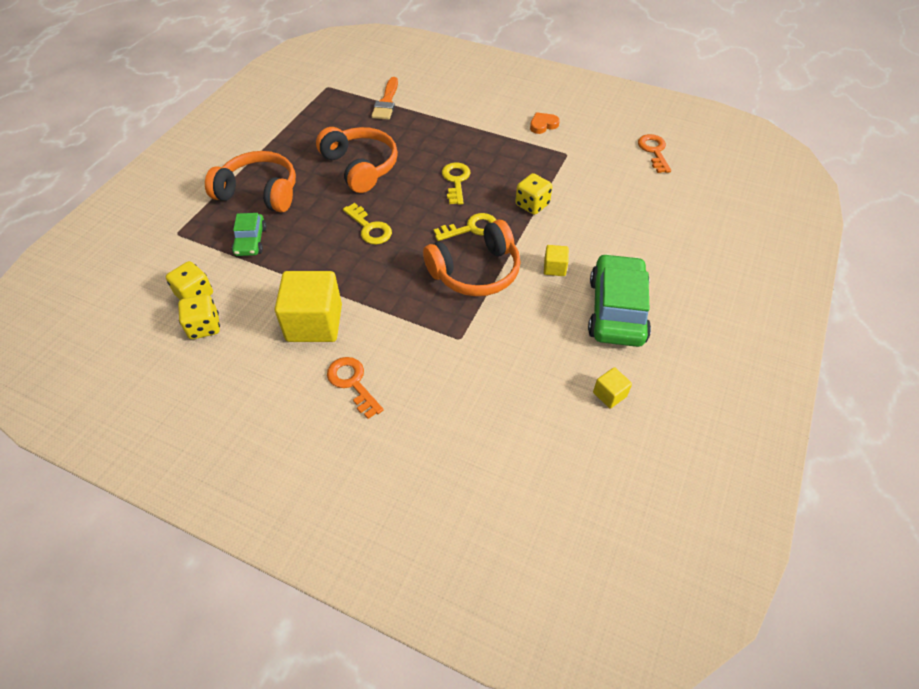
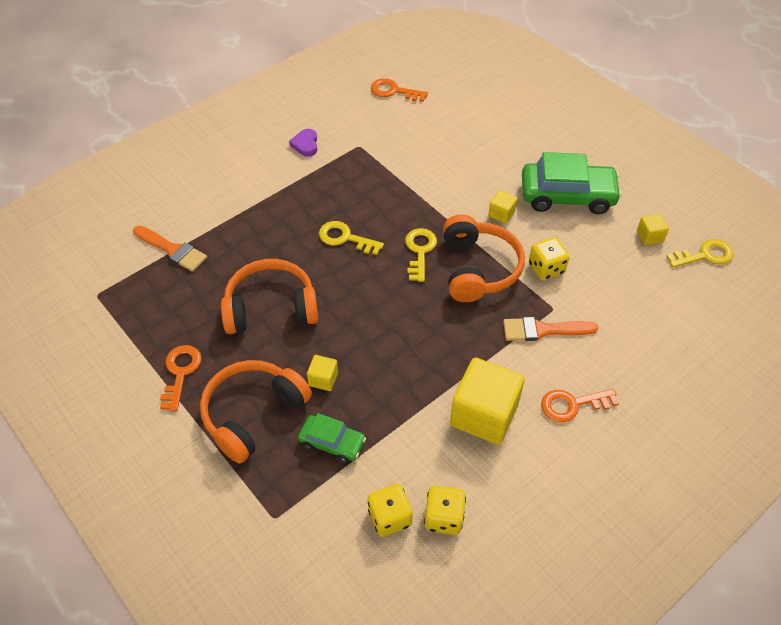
camera: 65 degrees left, 0 degrees up
yellow key [343,203,392,245] -> yellow key moved to [666,239,734,268]
yellow dice [515,173,552,215] -> yellow dice moved to [529,237,570,280]
orange heart [530,112,560,134] -> purple heart [289,129,317,157]
green car [588,254,651,347] -> green car turned 150 degrees clockwise [522,152,622,214]
none -> orange key [160,345,202,411]
none -> yellow cube [307,355,338,391]
none -> orange brush [503,317,598,341]

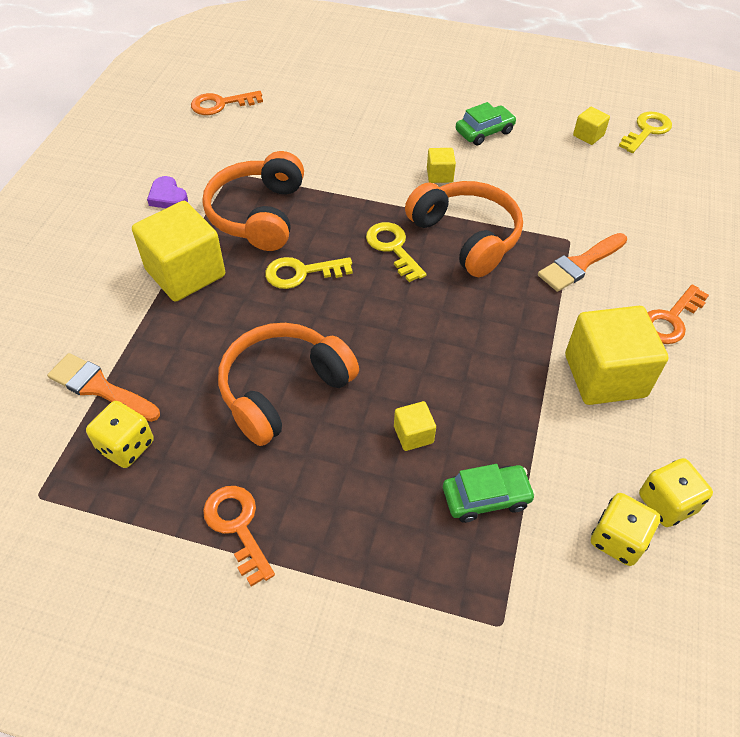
camera: 35 degrees left, 0 degrees up
orange brush [133,226,207,272] -> orange brush turned 150 degrees counterclockwise [47,353,160,422]
orange headphones [200,360,312,463] -> orange headphones moved to [202,151,304,251]
green car [522,152,622,214] -> green car [456,102,517,146], size x0.54
yellow dice [529,237,570,280] -> yellow dice moved to [86,401,154,468]
none -> yellow cube [132,201,225,302]

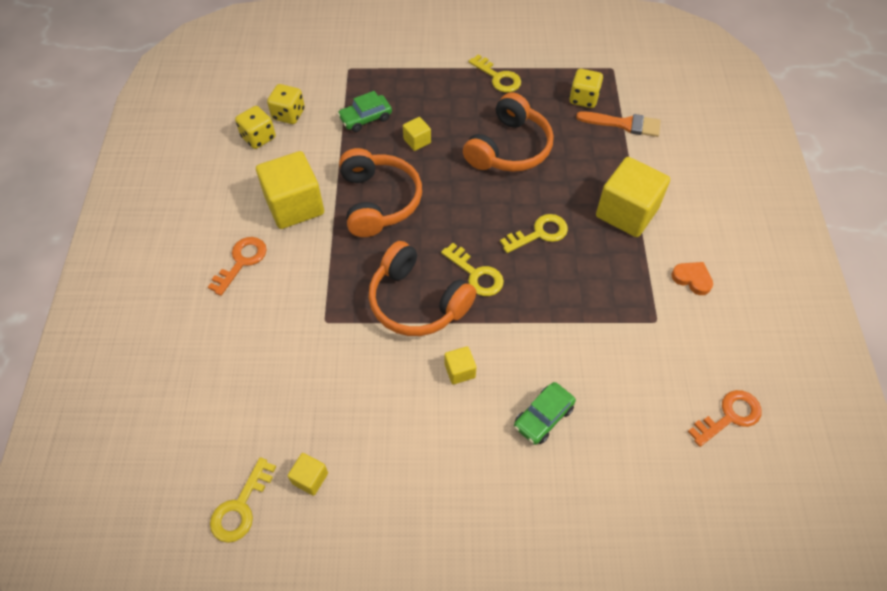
camera: 165 degrees right, 5 degrees up
purple heart [147,176,188,208] -> orange heart [671,262,713,295]
orange headphones [202,151,304,251] -> orange headphones moved to [339,148,422,237]
orange key [203,486,275,587] -> yellow key [469,55,521,92]
green car [456,102,517,146] -> green car moved to [514,382,576,445]
orange brush [538,233,627,292] -> none

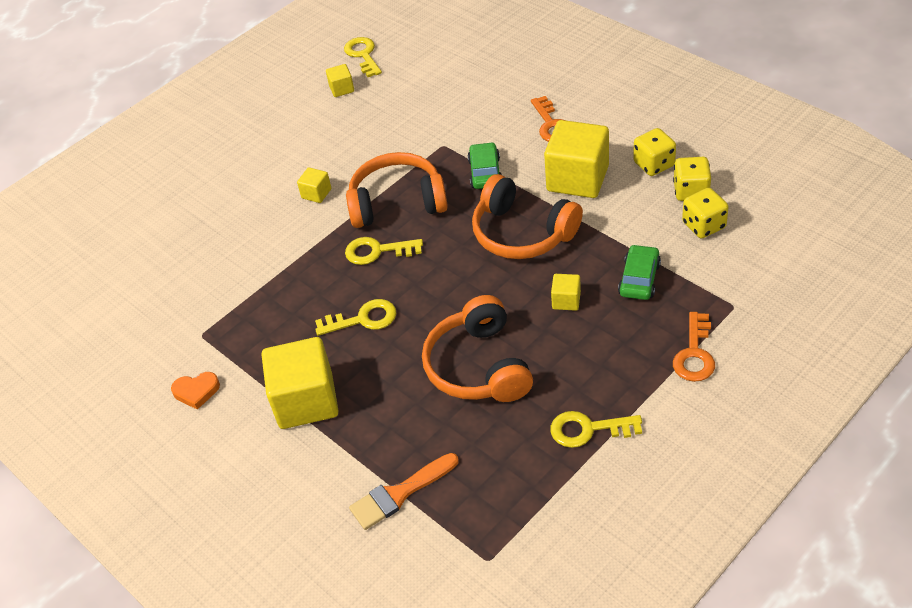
camera: 140 degrees right, 10 degrees down
yellow key [500,214,568,253] -> yellow key turned 120 degrees counterclockwise [315,299,397,336]
green car [514,382,576,445] -> green car moved to [468,142,501,189]
yellow dice [569,69,603,108] -> yellow dice moved to [633,128,676,176]
orange key [688,390,762,447] -> orange key moved to [673,312,715,382]

